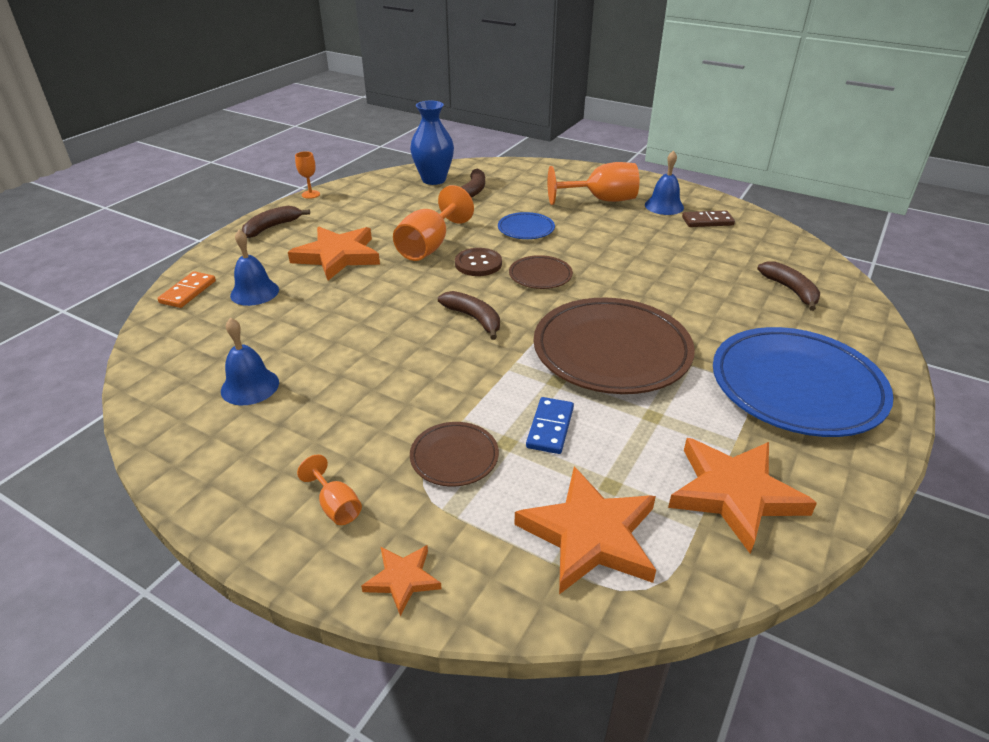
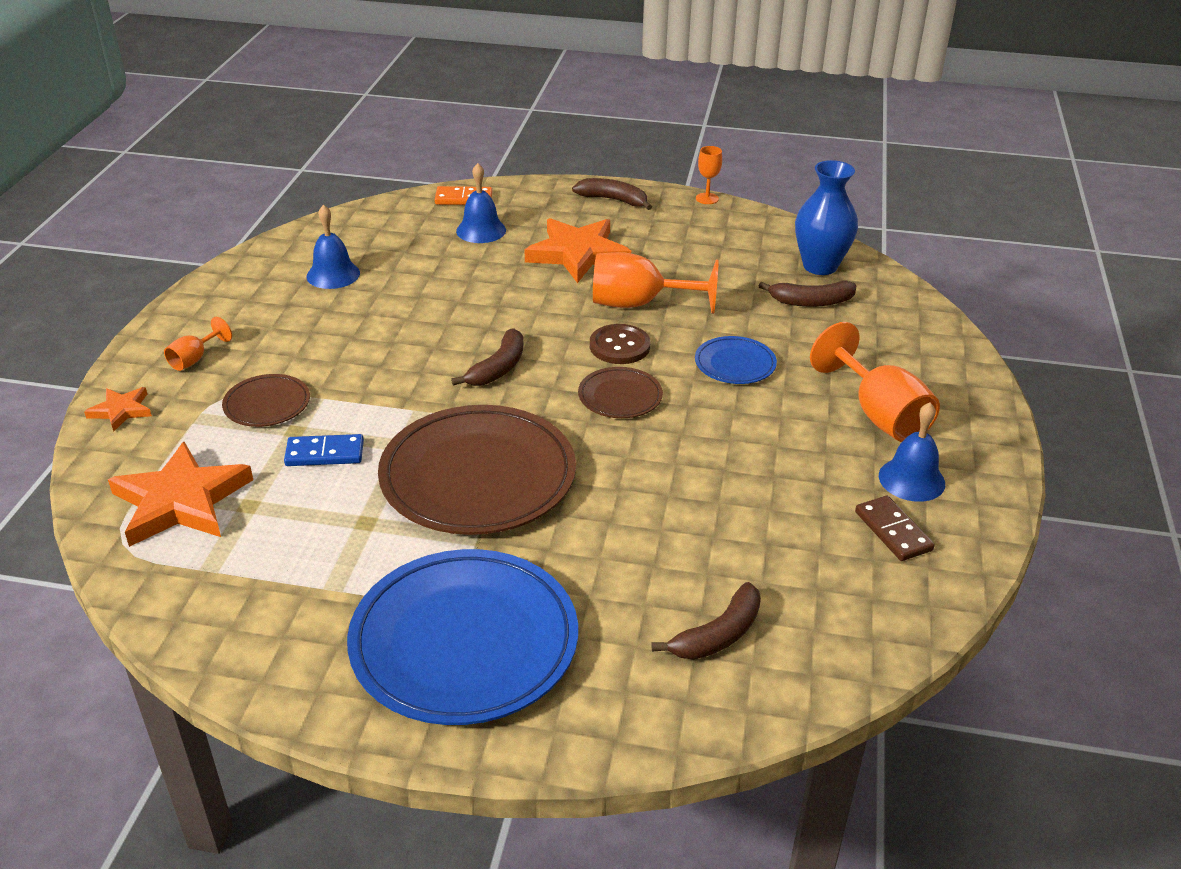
camera: 70 degrees right, 0 degrees up
orange star [668,438,817,554] -> none

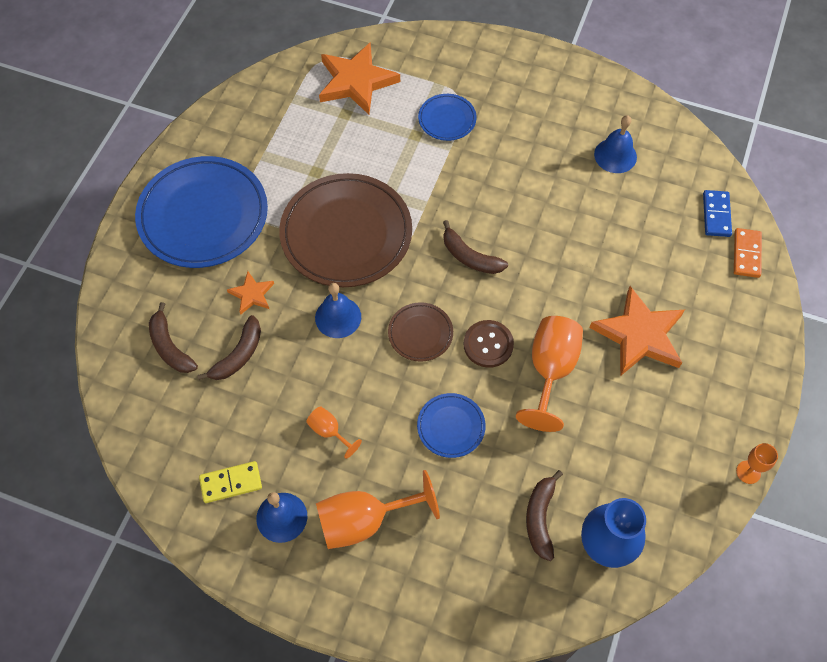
camera: 100 degrees right, 25 degrees up
orange star [84,387,152,432] -> orange star moved to [227,271,274,315]
orange goblet [164,317,232,371] -> orange goblet moved to [306,406,362,459]
brown plate [222,374,310,427] -> blue plate [418,94,477,141]
blue domino [284,434,364,466] -> blue domino moved to [703,190,732,237]
blue bell [456,163,506,243] -> blue bell moved to [315,283,361,338]
brown banana [572,178,652,210] -> brown banana moved to [197,315,261,380]
brown domino [855,496,935,561] -> yellow domino [199,461,262,503]

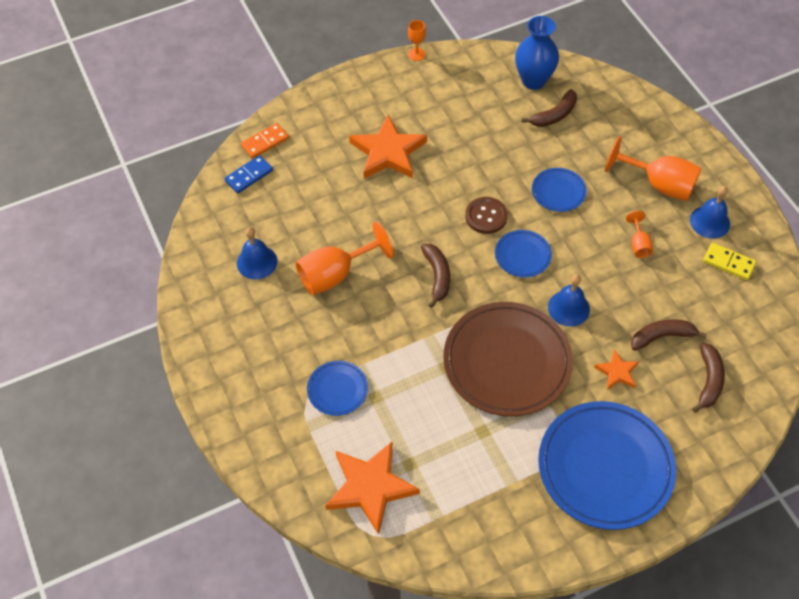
camera: 135 degrees left, 5 degrees down
brown plate [388,302,453,362] -> blue plate [495,230,552,278]
orange goblet [516,316,583,432] -> orange goblet moved to [295,222,394,295]

